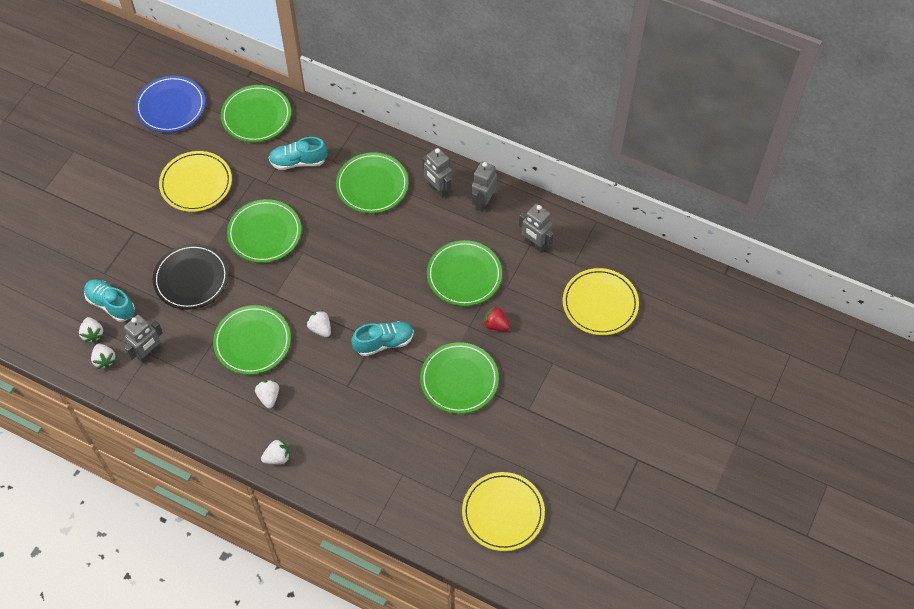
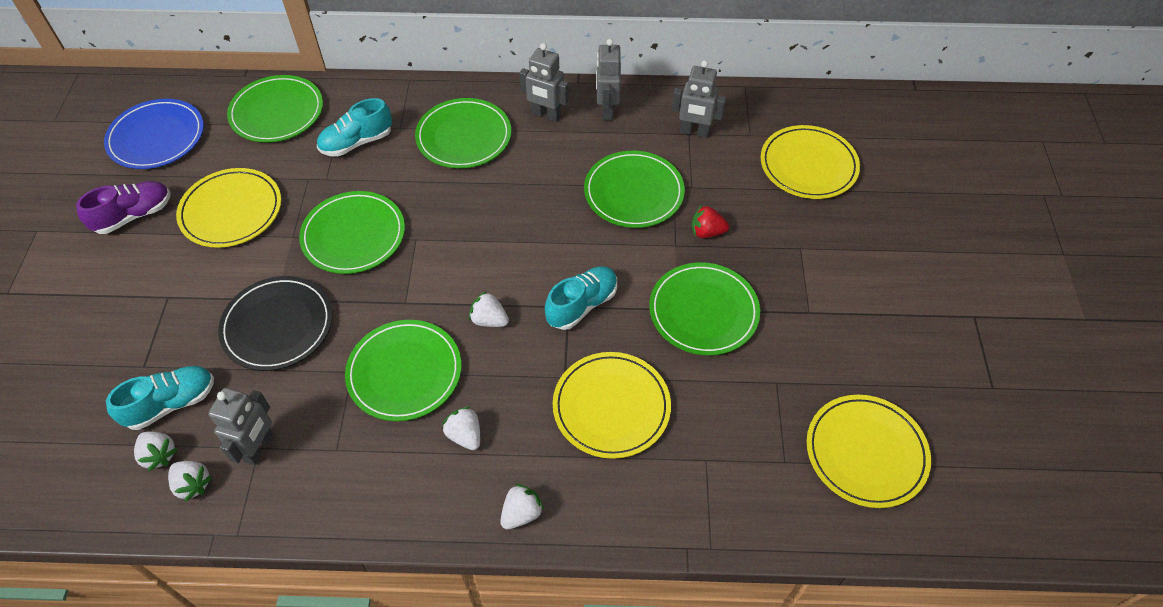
camera: 25 degrees left, 5 degrees down
turquoise shoe [84,280,135,322] -> turquoise shoe turned 135 degrees clockwise [106,366,214,430]
none -> purple shoe [76,181,170,234]
none -> yellow plate [553,352,671,459]

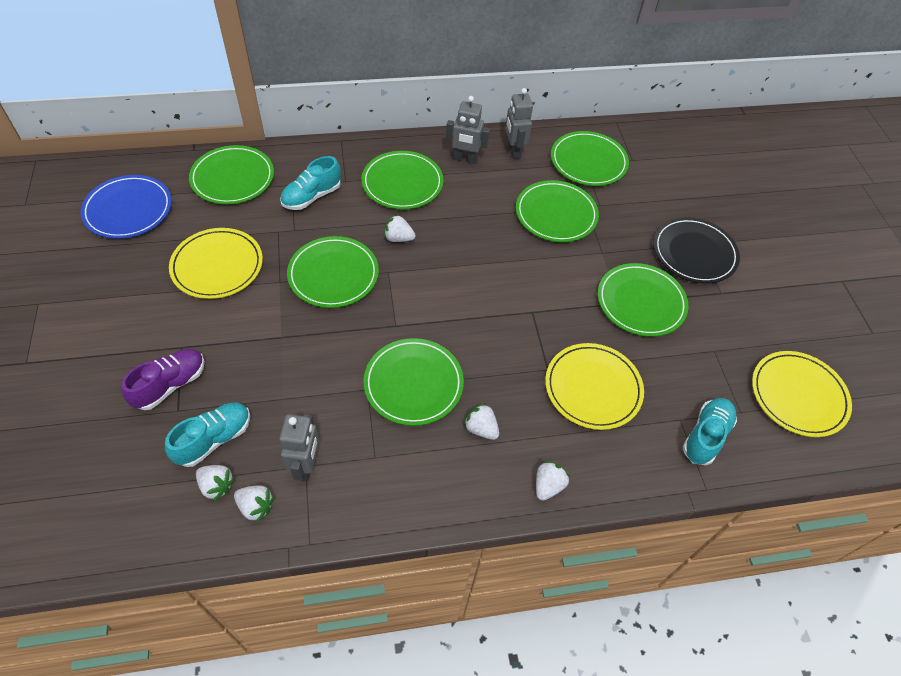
camera: 15 degrees left, 0 degrees up
purple shoe [76,181,170,234] -> purple shoe moved to [121,349,205,410]
black plate [218,276,332,371] -> black plate moved to [653,217,740,283]
white strawberry [469,291,509,327] -> white strawberry moved to [384,215,416,242]
turquoise shoe [545,266,617,330] -> turquoise shoe moved to [683,398,737,465]
grey robot [672,60,726,138] -> green plate [551,131,629,186]
red strawberry [692,205,729,238] -> none
yellow plate [760,125,860,199] -> none

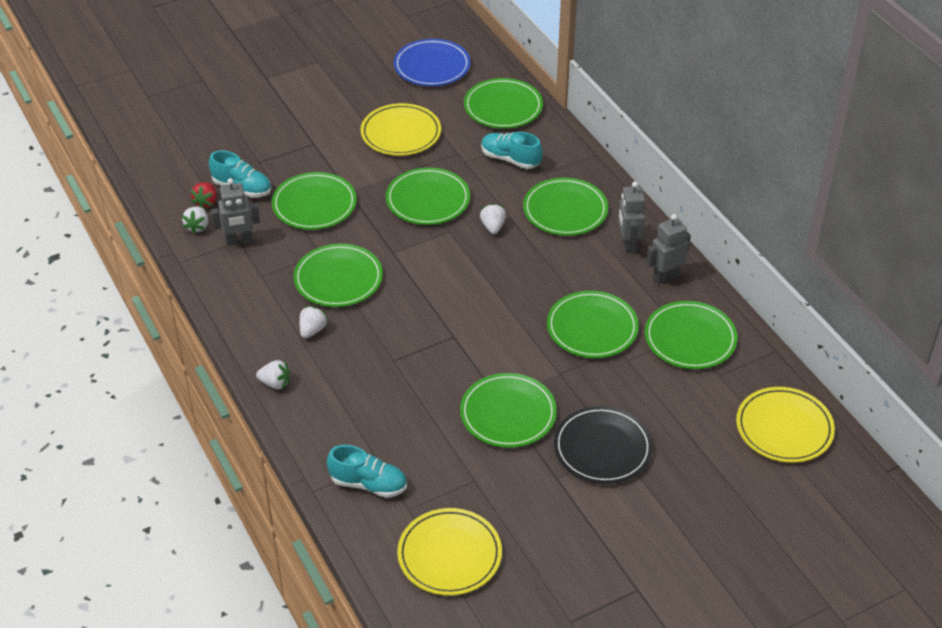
camera: 75 degrees right, 10 degrees down
purple shoe [121,349,205,410] -> none
white strawberry [196,465,235,501] -> red strawberry [191,182,217,208]
yellow plate [545,343,644,430] -> yellow plate moved to [736,387,835,463]
none -> green plate [272,172,357,230]

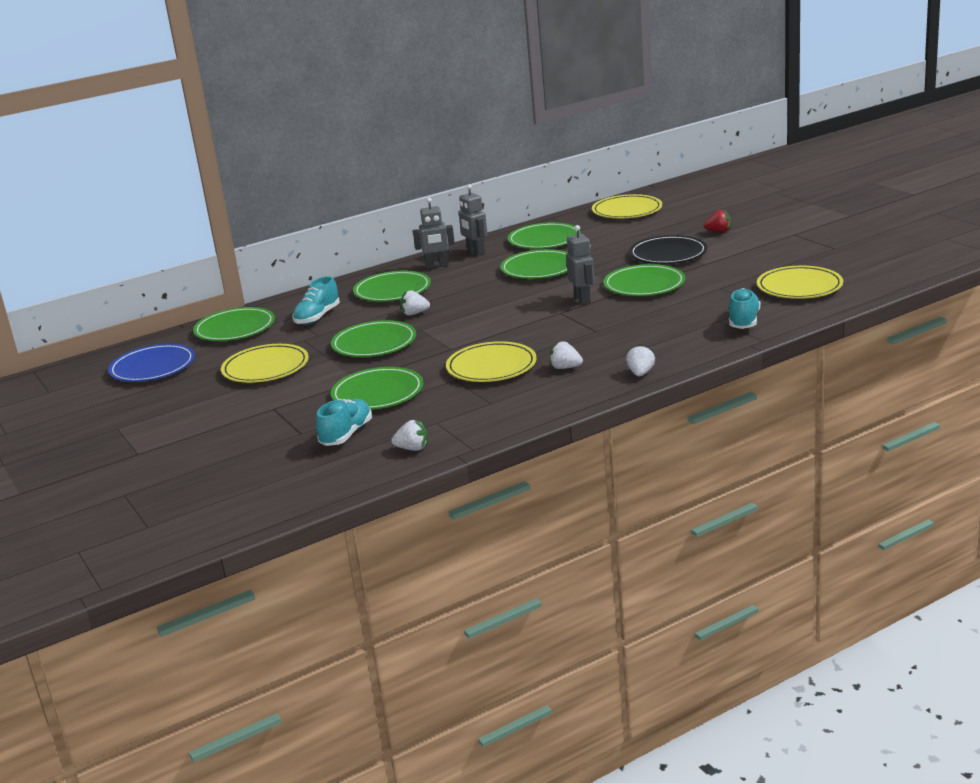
camera: 90 degrees left, 20 degrees down
red strawberry [191,182,217,208] -> red strawberry moved to [704,209,731,233]
grey robot [211,178,260,246] -> grey robot moved to [566,225,595,304]
green plate [294,244,383,307] -> yellow plate [446,341,537,382]

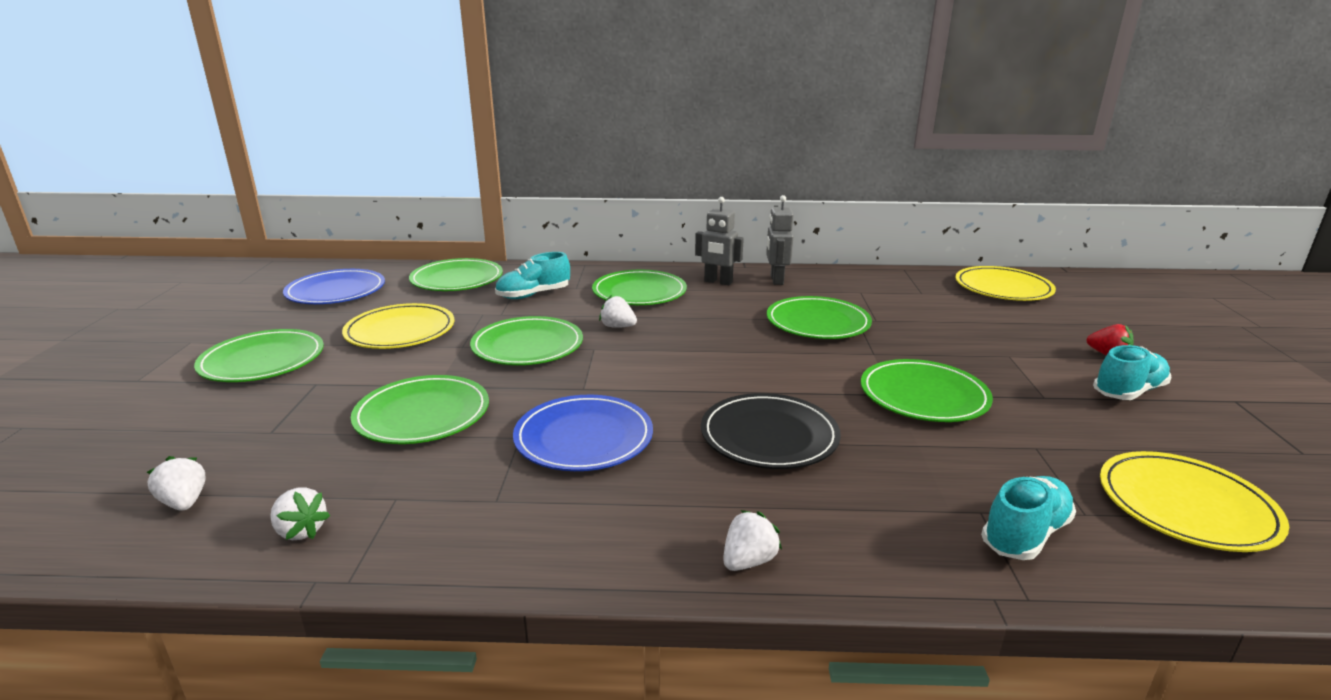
camera: 30 degrees right, 0 degrees up
turquoise shoe [316,399,372,446] -> turquoise shoe moved to [1093,345,1171,400]
yellow plate [446,341,537,382] -> blue plate [513,395,653,471]
green plate [508,222,581,249] -> green plate moved to [194,329,324,382]
white strawberry [550,341,583,369] -> white strawberry moved to [147,456,205,511]
grey robot [566,225,595,304] -> none
black plate [629,235,707,264] -> black plate moved to [701,393,841,469]

